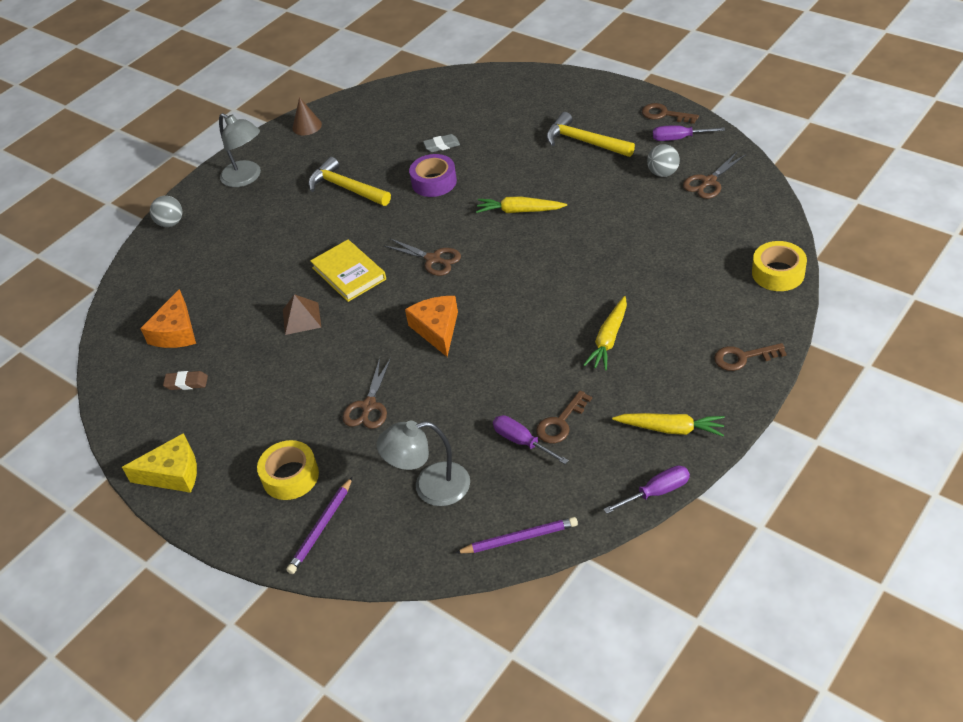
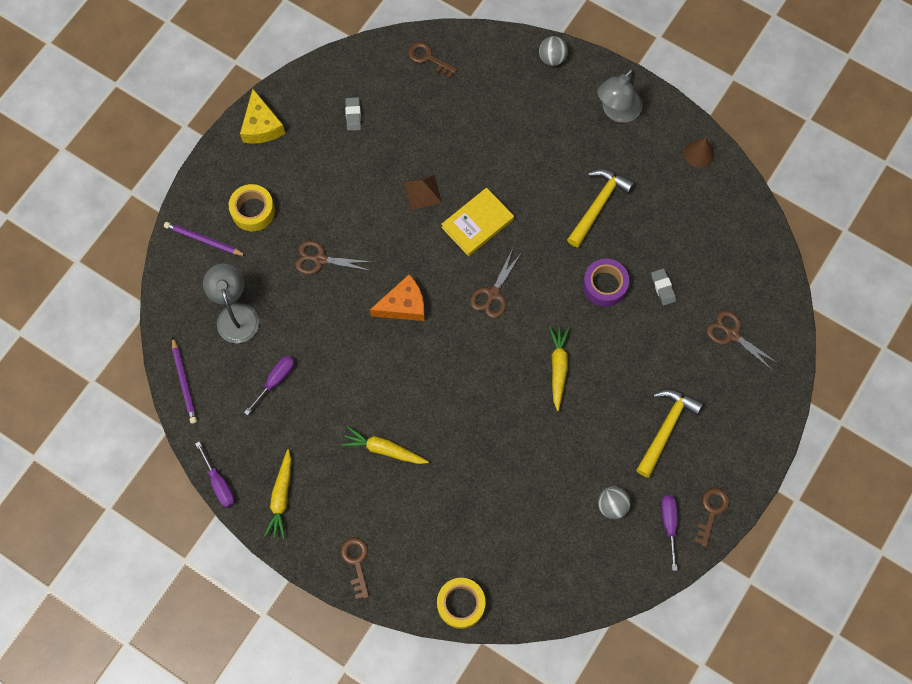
camera: 80 degrees right, 25 degrees up
orange cheese [140,289,196,348] -> none
brown eraser [163,371,208,390] -> grey eraser [345,97,361,131]
brown key [536,390,592,443] -> brown key moved to [408,41,457,78]
brown scissors [683,152,746,199] -> brown scissors moved to [707,311,779,371]

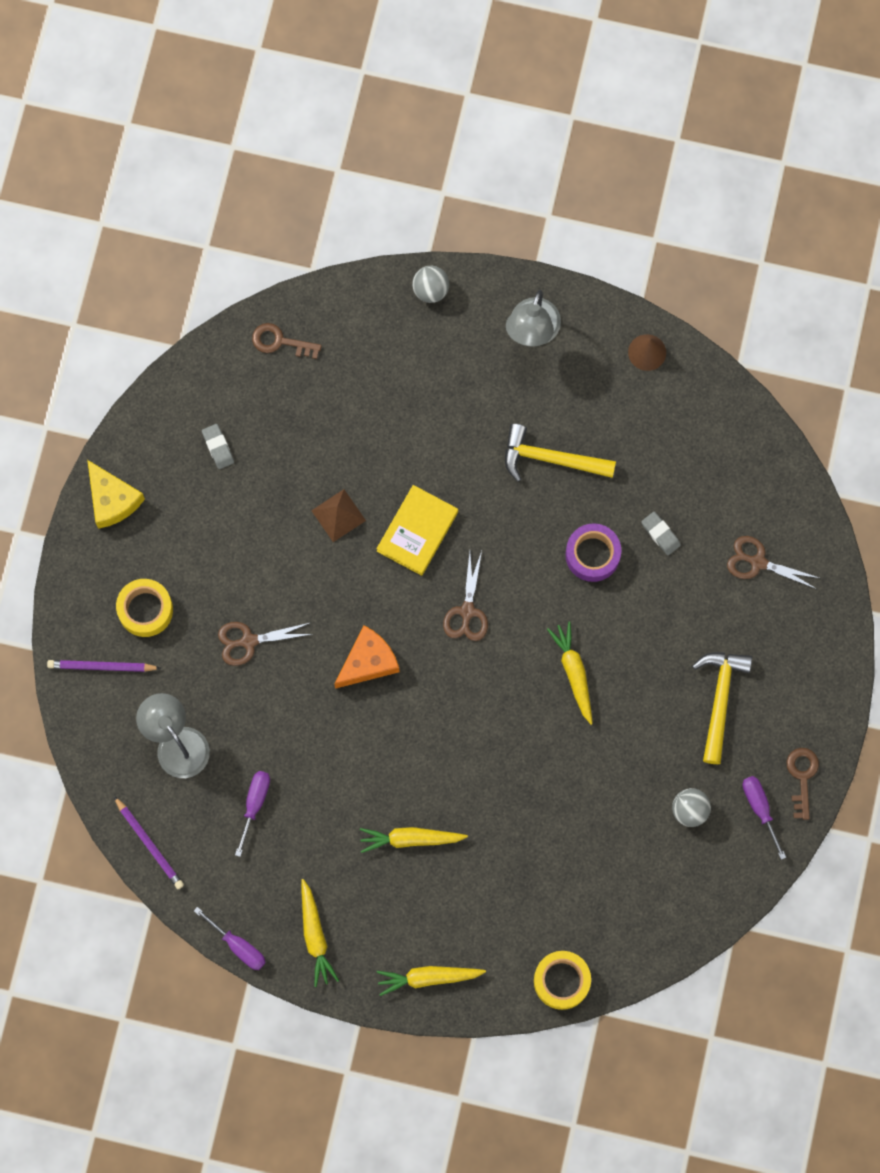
camera: 20 degrees left, 5 degrees up
brown key [340,537,369,599] -> yellow carrot [377,966,486,996]
yellow hammer [567,169,634,248] -> yellow hammer turned 90 degrees counterclockwise [505,424,616,482]

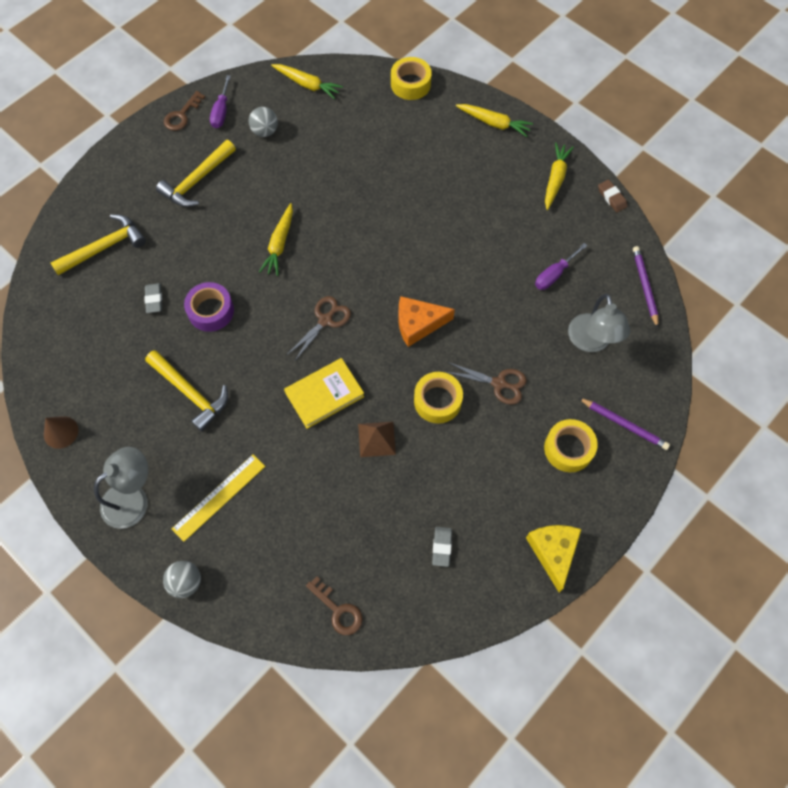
camera: 150 degrees left, 10 degrees down
purple screwdriver [194,907,266,970] -> brown eraser [598,180,627,212]
yellow carrot [360,827,468,853] -> yellow carrot moved to [271,64,343,99]
brown scissors [727,536,822,589] -> yellow hammer [51,215,146,276]
none -> yellow ruler [172,454,265,542]
none -> yellow tape [414,372,463,424]

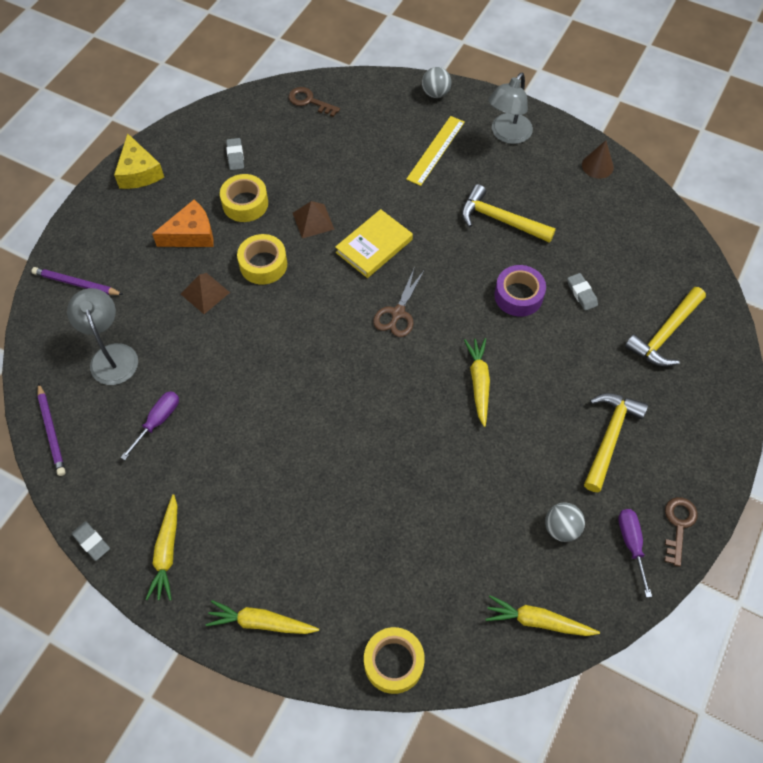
camera: 165 degrees right, 5 degrees down
orange cheese [399,296,455,347] -> orange cheese moved to [152,200,214,247]
brown scissors [446,362,527,405] -> brown pyramid [181,273,230,314]
yellow tape [544,419,598,472] -> yellow tape moved to [220,174,268,222]
brown eraser [598,180,627,212] -> grey eraser [72,521,110,561]

